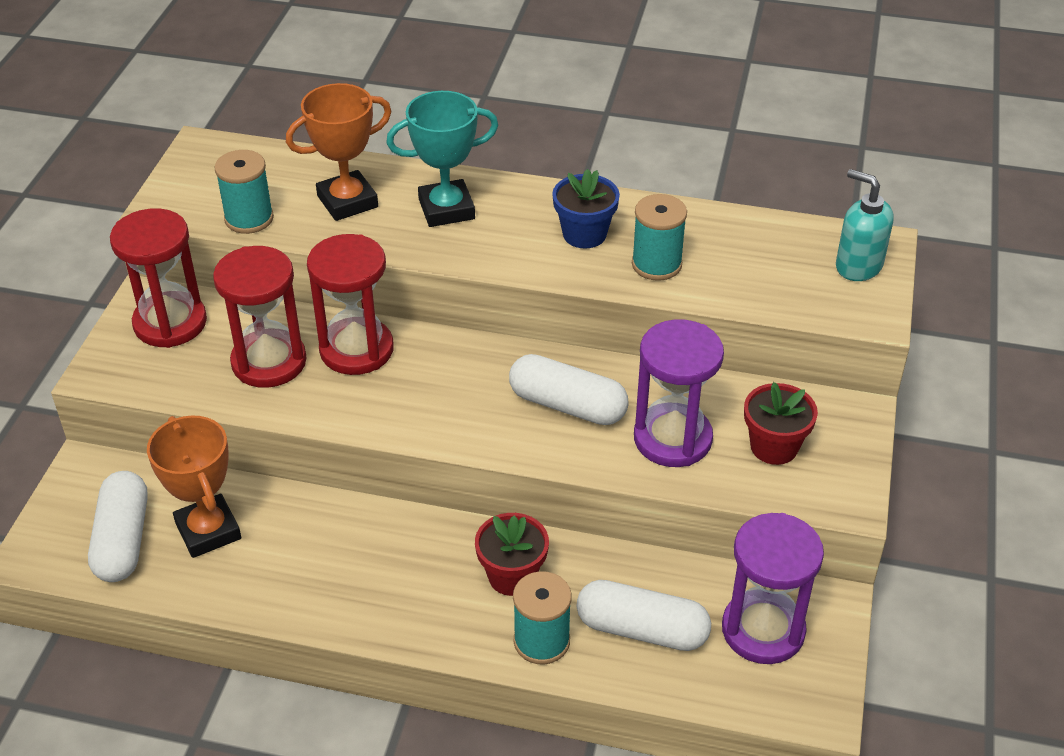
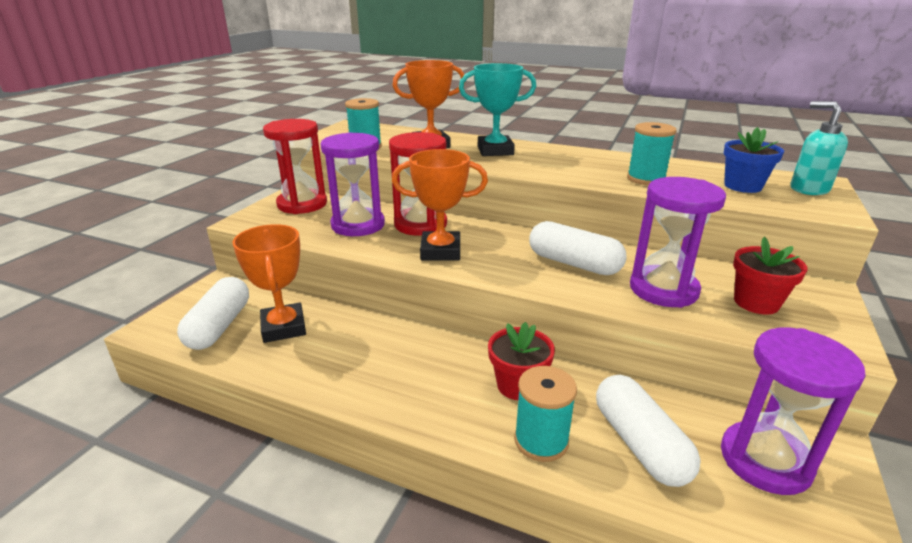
camera: 10 degrees right, 15 degrees down
red hourglass [213,246,307,388] -> purple hourglass [320,132,385,236]
blue flower pot [552,169,620,248] -> blue flower pot moved to [724,127,784,193]
white capsule [576,580,711,651] -> white capsule turned 45 degrees clockwise [596,375,701,487]
none -> orange trophy [392,149,488,261]

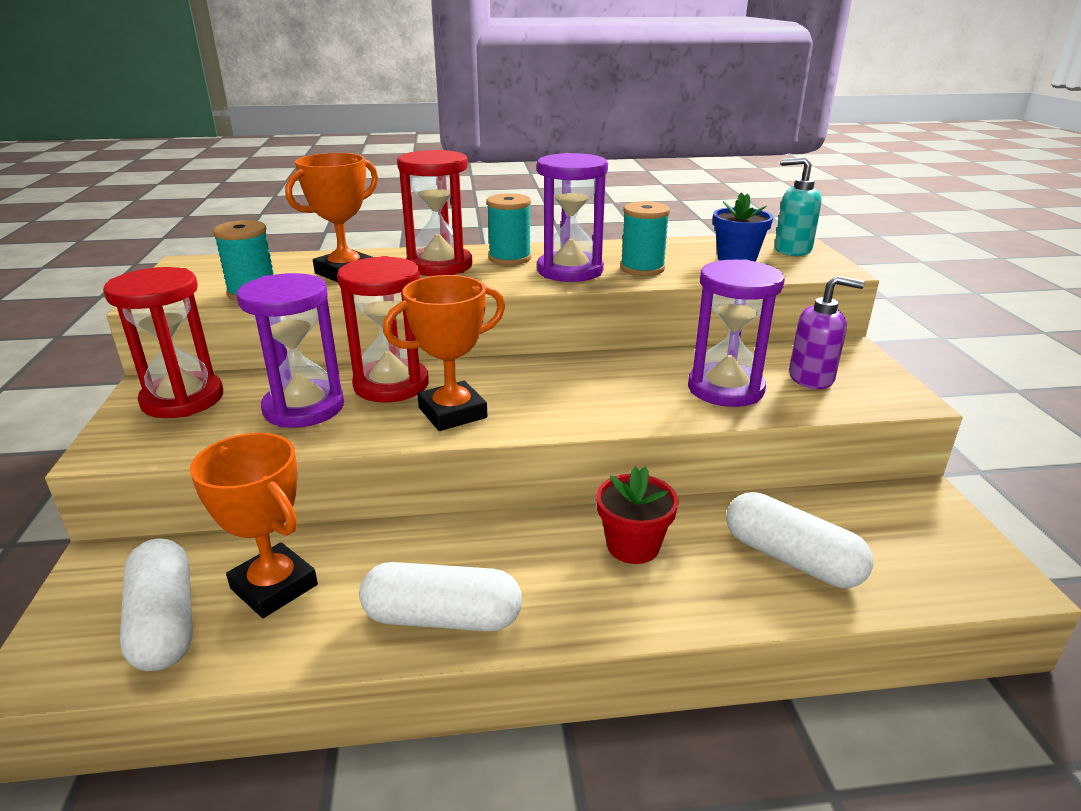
camera: 30 degrees left, 0 degrees up
turquoise trophy [459,63,536,156] -> red hourglass [397,150,472,276]
turquoise spool [514,366,577,462] -> turquoise spool moved to [486,193,531,265]
white capsule [529,221,627,275] -> white capsule moved to [359,562,522,631]
purple hourglass [721,328,866,495] -> purple hourglass moved to [537,153,608,282]
red flower pot [733,237,808,315] -> purple soap dispenser [789,276,865,389]

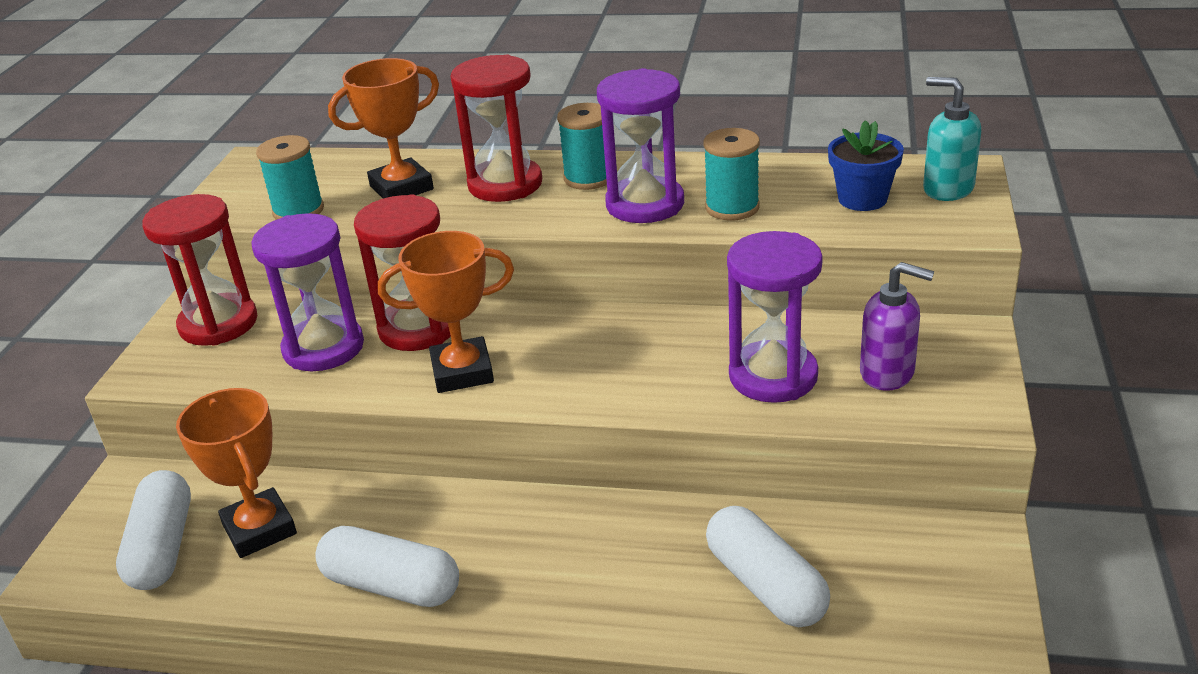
camera: 20 degrees right, 5 degrees up
red flower pot [596,466,679,564] -> none

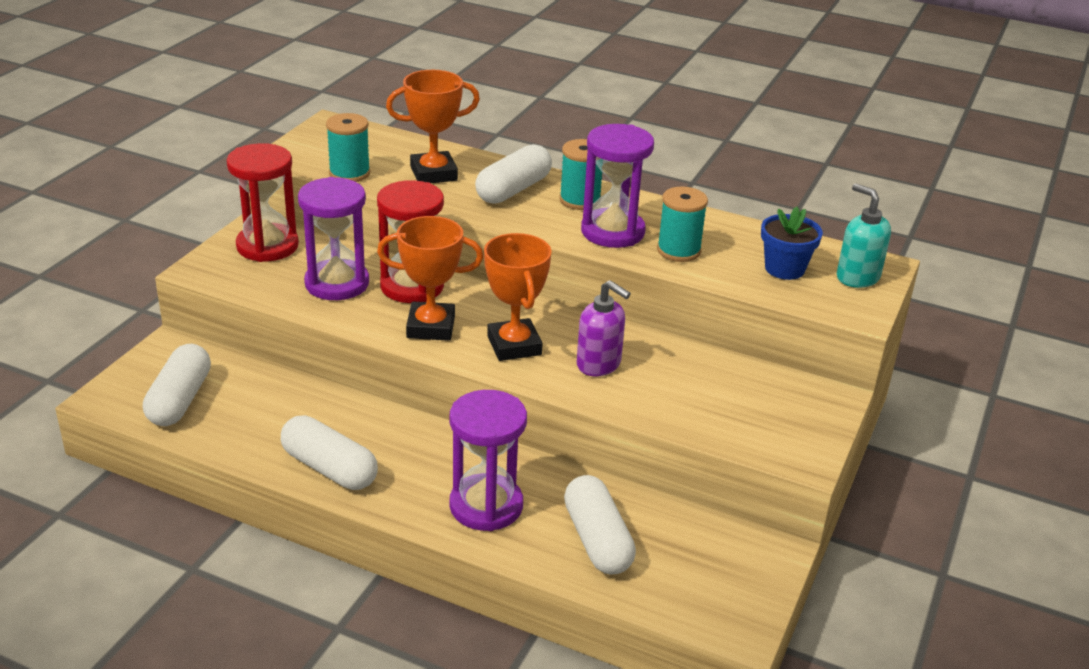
camera: 10 degrees right, 0 degrees up
orange trophy [176,388,297,558] -> orange trophy moved to [484,233,552,361]
red hourglass [450,55,542,202] -> white capsule [475,144,552,204]
purple hourglass [727,231,823,403] -> purple hourglass moved to [449,390,527,531]
purple soap dispenser [860,262,934,391] -> purple soap dispenser moved to [577,280,631,376]

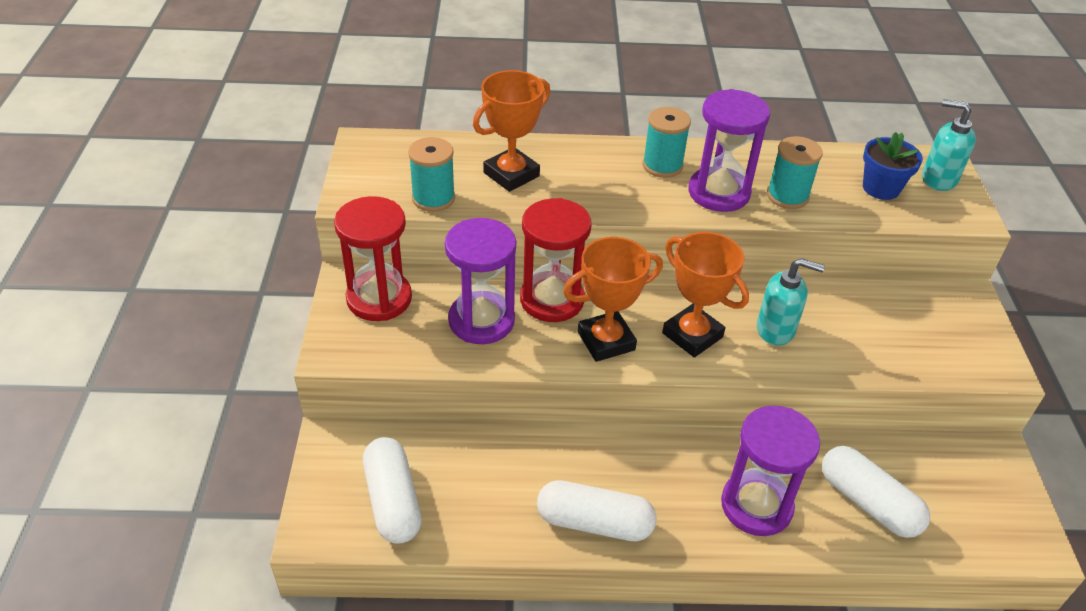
camera: 25 degrees left, 10 degrees up
white capsule [475,144,552,204] -> none
purple soap dispenser [577,280,631,376] -> turquoise soap dispenser [757,258,825,346]

